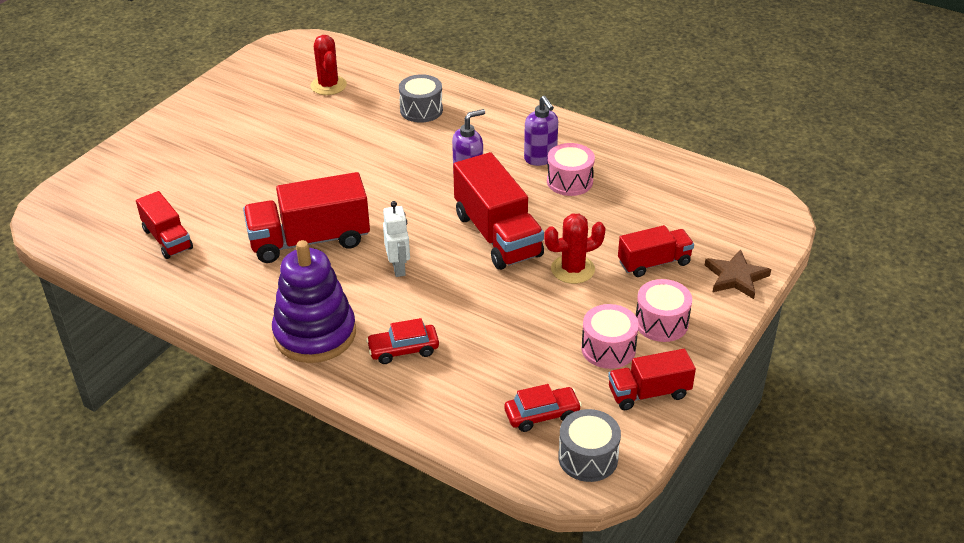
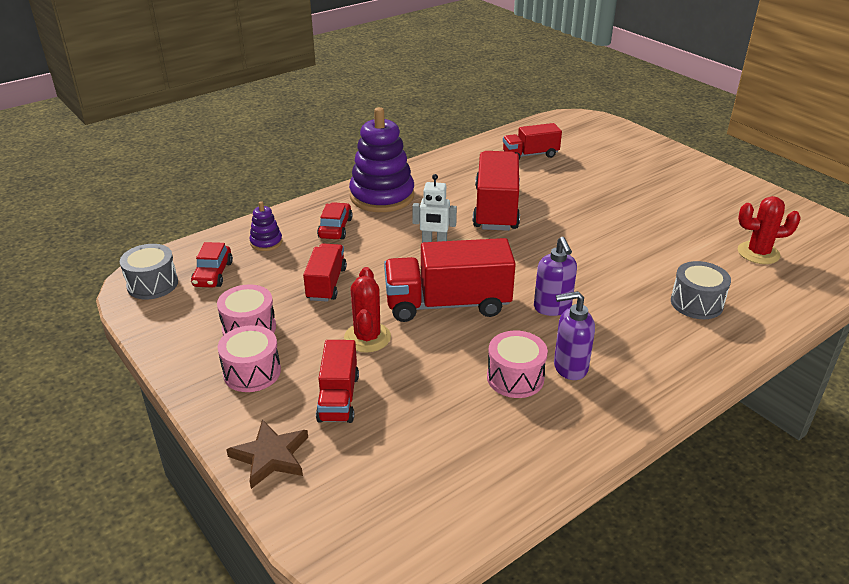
camera: 110 degrees right, 5 degrees down
red truck [608,349,696,410] -> red truck moved to [303,243,347,302]
none -> purple stacking toy [249,201,283,251]

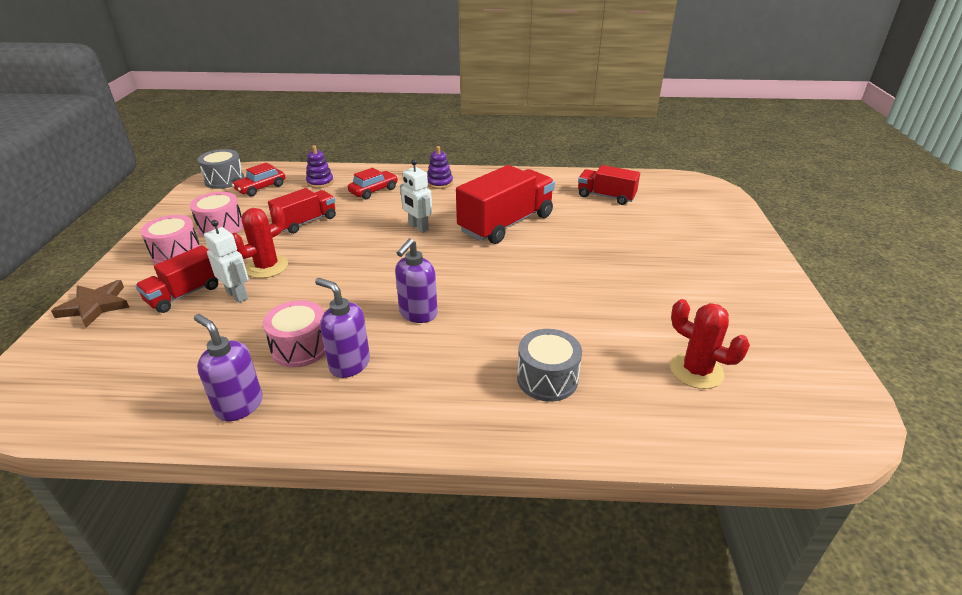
camera: 40 degrees right, 0 degrees up
purple stacking toy [349,107,414,212] -> purple stacking toy [427,146,453,189], size x0.45
red truck [384,238,516,322] -> none
none -> purple soap dispenser [194,314,263,421]
none -> white robot [204,220,248,303]

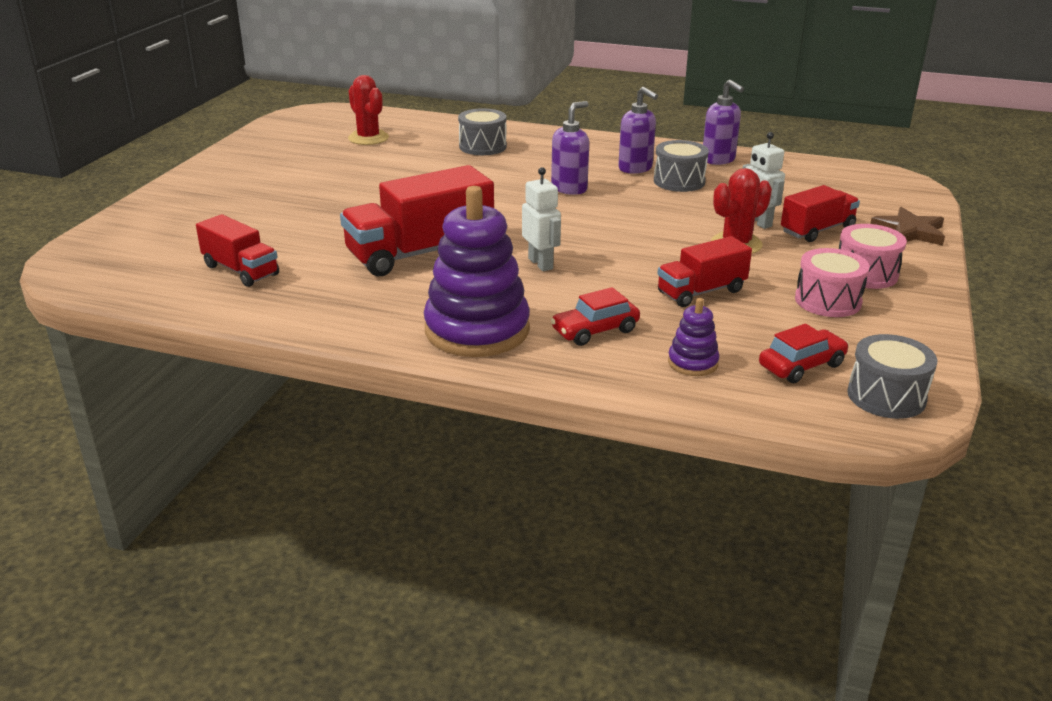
camera: 165 degrees left, 5 degrees down
pink drum [263,300,326,368] -> grey drum [654,140,709,192]
purple stacking toy [427,146,453,189] -> purple stacking toy [424,186,530,357], size x2.20

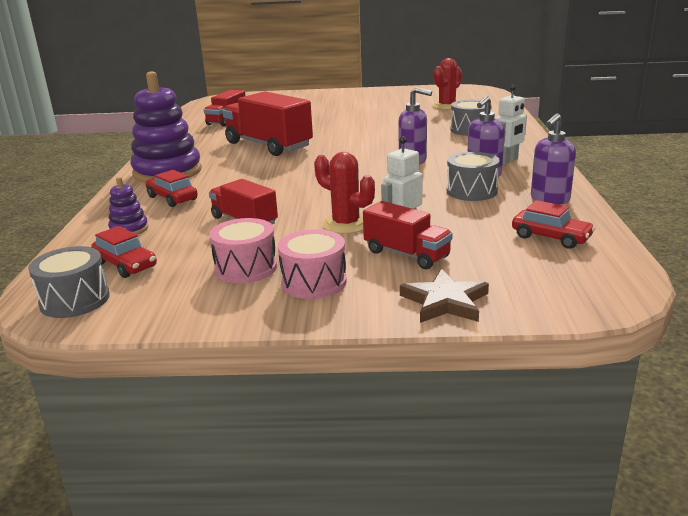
camera: 75 degrees right, 5 degrees down
white robot [522,167,561,271] -> white robot moved to [496,85,527,165]
none -> red car [512,200,595,249]

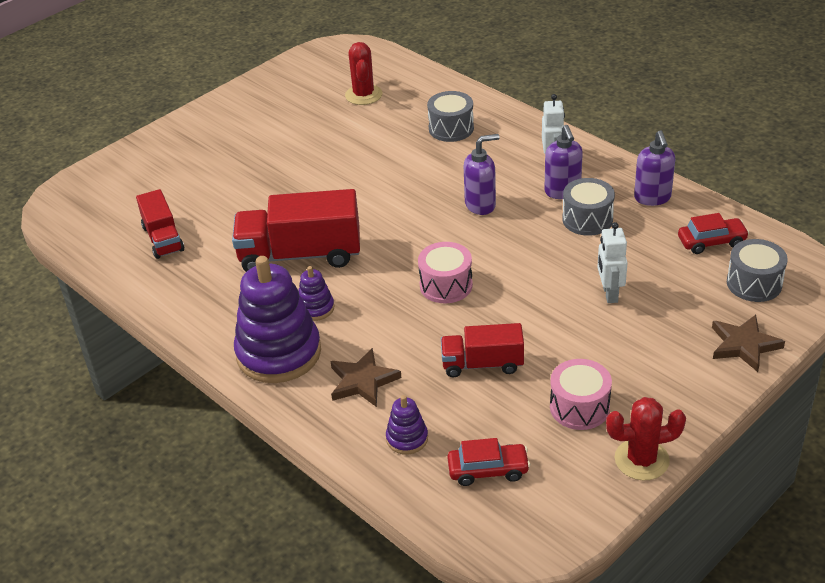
camera: 45 degrees left, 15 degrees up
grey drum [28,246,110,318] -> grey drum moved to [727,239,788,302]
red car [146,170,198,207] -> brown star [331,348,401,407]
pink drum [278,229,347,299] -> pink drum moved to [418,242,473,303]
red cactus [314,152,375,234] -> red cactus moved to [606,397,686,480]
red truck [363,201,453,269] -> none
none -> purple stacking toy [298,266,334,321]

